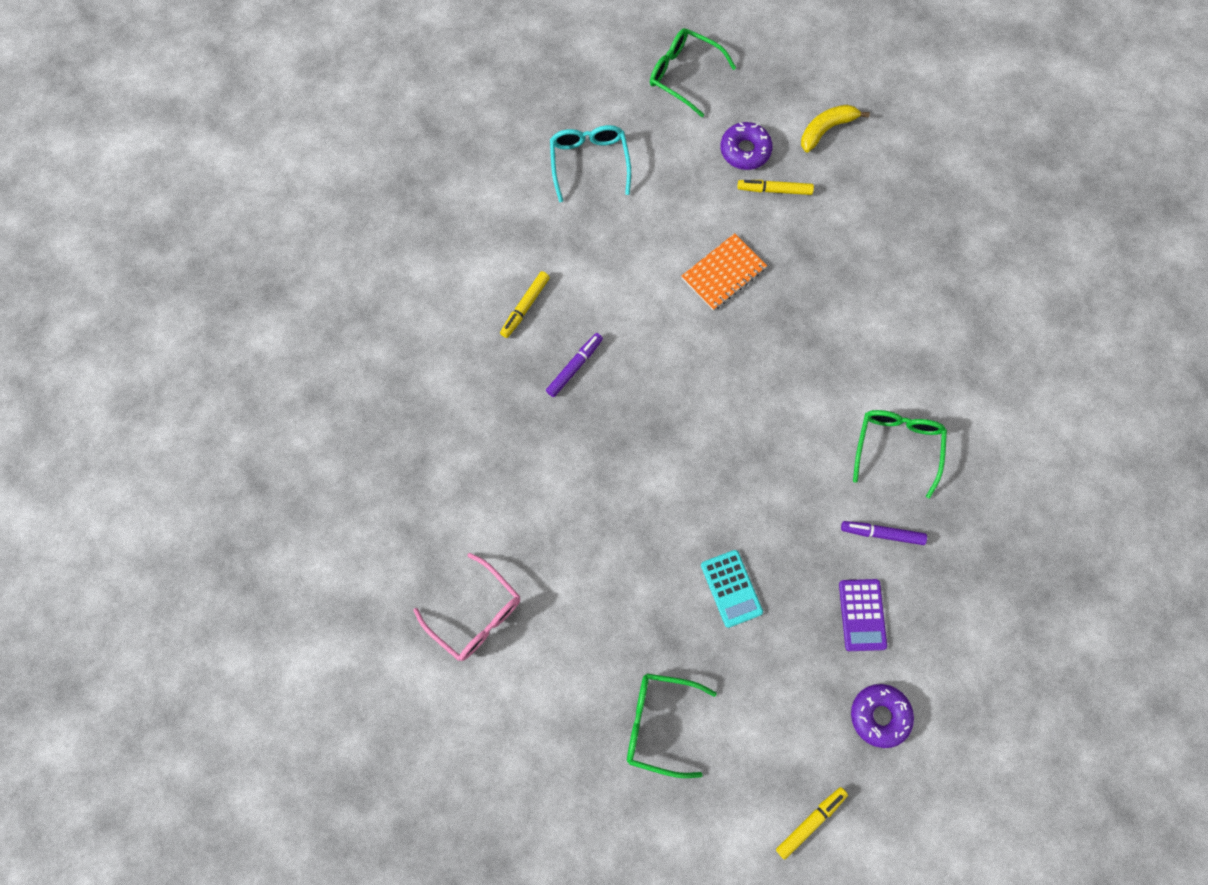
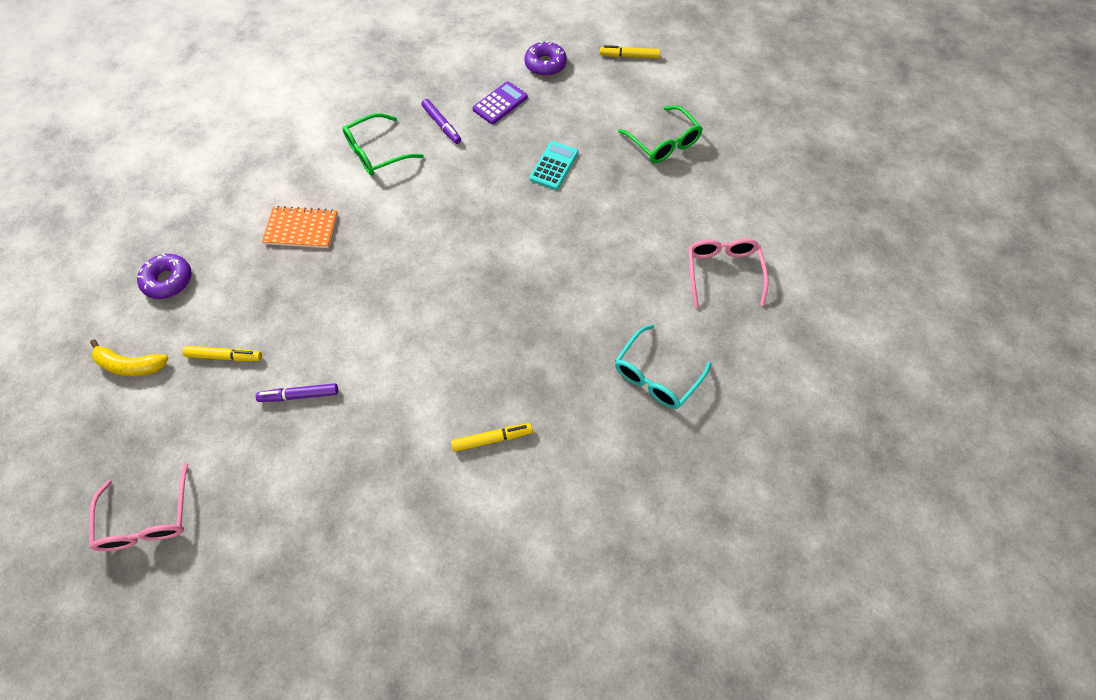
camera: 135 degrees left, 10 degrees down
purple marker [546,333,603,397] -> purple marker moved to [256,383,338,402]
turquoise glasses [550,125,631,202] -> turquoise glasses moved to [615,324,711,409]
green glasses [650,28,736,117] -> pink glasses [89,463,188,551]
orange notebook [681,233,767,311] -> orange notebook moved to [262,206,338,248]
purple donut [721,122,772,170] -> purple donut moved to [137,254,192,299]
yellow marker [737,180,814,195] -> yellow marker turned 45 degrees counterclockwise [182,346,262,361]

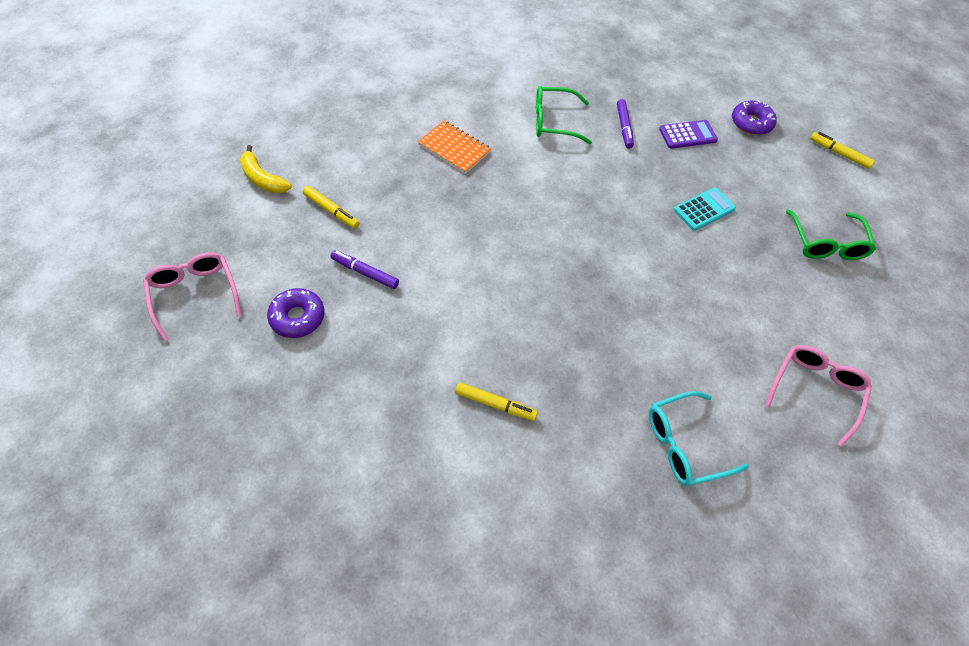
camera: 30 degrees right, 5 degrees down
pink glasses [89,463,188,551] -> pink glasses turned 135 degrees clockwise [143,252,242,341]
purple donut [137,254,192,299] -> purple donut moved to [267,288,324,338]

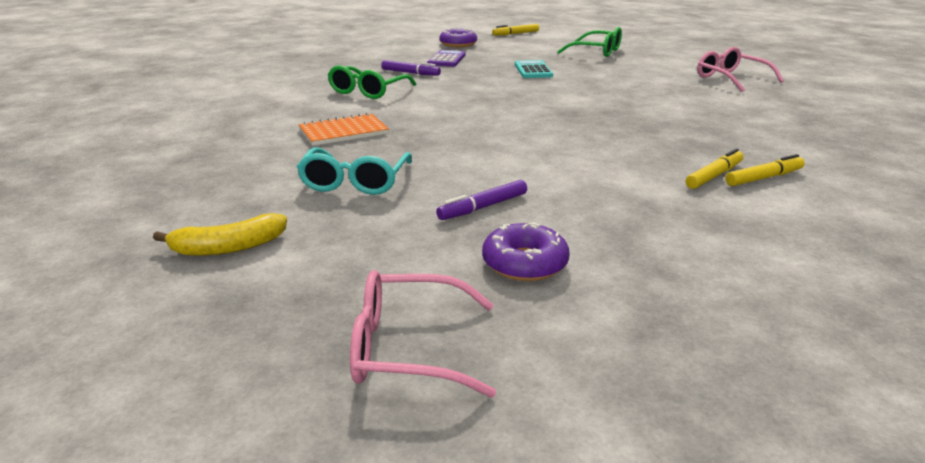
camera: 60 degrees left, 30 degrees down
yellow marker [303,186,360,229] -> yellow marker moved to [725,154,805,186]
turquoise glasses [649,391,749,486] -> turquoise glasses moved to [297,147,412,195]

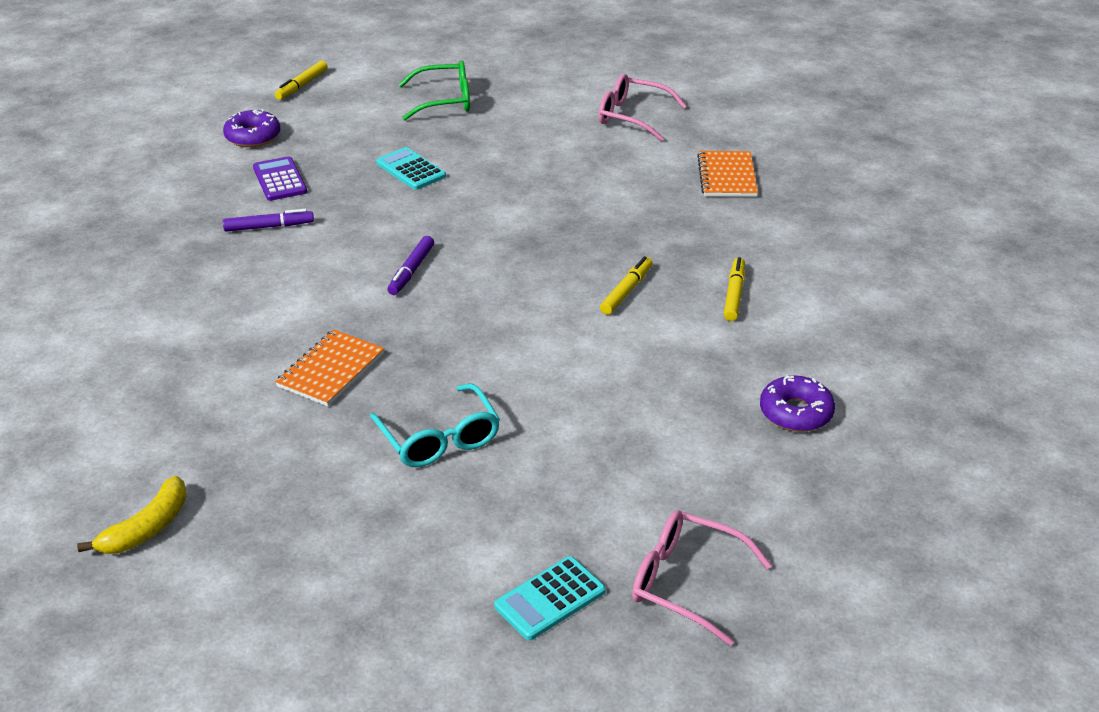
camera: 35 degrees left, 10 degrees up
yellow banana [153,213,287,256] -> yellow banana moved to [77,476,187,554]
green glasses [328,66,417,99] -> none
pink glasses [350,270,496,398] -> pink glasses turned 60 degrees clockwise [632,511,772,646]
purple marker [436,180,527,220] -> purple marker moved to [388,236,434,295]
purple donut [482,222,570,281] -> purple donut moved to [760,375,835,432]
yellow marker [725,154,805,186] -> yellow marker moved to [600,256,652,315]
none -> turquoise calculator [494,556,606,640]
none -> orange notebook [697,151,758,197]

